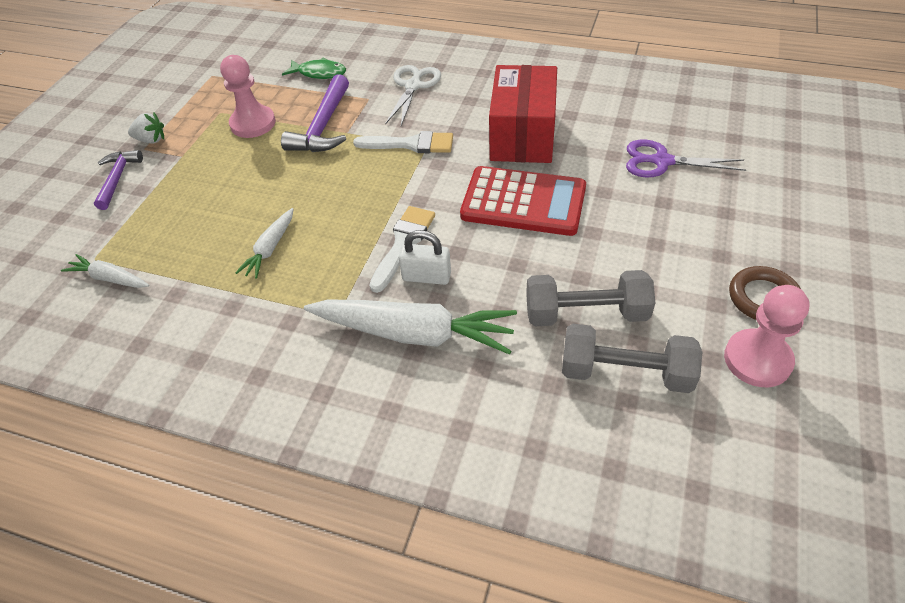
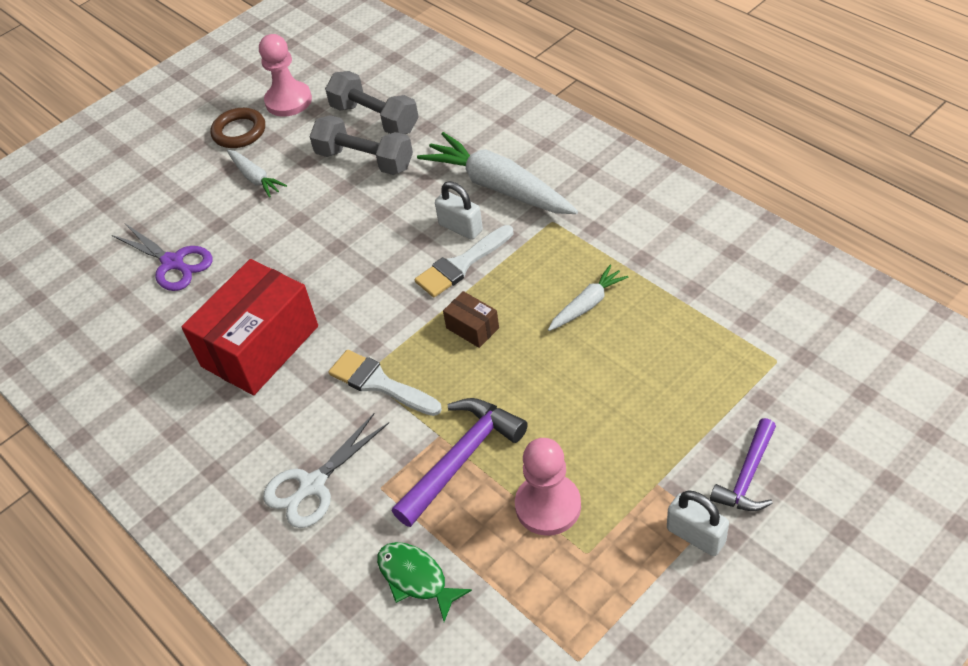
camera: 150 degrees left, 0 degrees up
white carrot [61,254,149,288] -> white carrot moved to [227,150,287,198]
white strawberry [128,113,164,144] -> white padlock [667,490,729,556]
red calculator [460,166,586,236] -> none
none -> brown box [443,291,499,348]

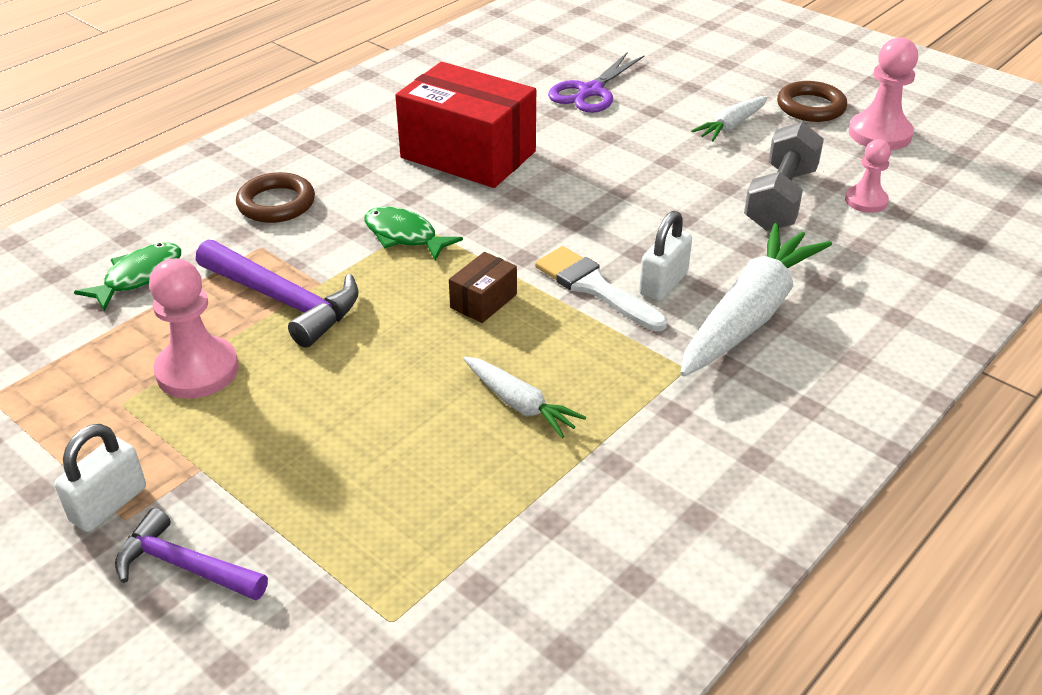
camera: 80 degrees right, 10 degrees down
white scissors [263,413,389,528] -> brown ring [236,172,315,223]
grey dumbbell [325,71,419,134] -> pink pawn [845,139,891,213]
white brush [328,350,442,416] -> green fish [364,206,463,261]

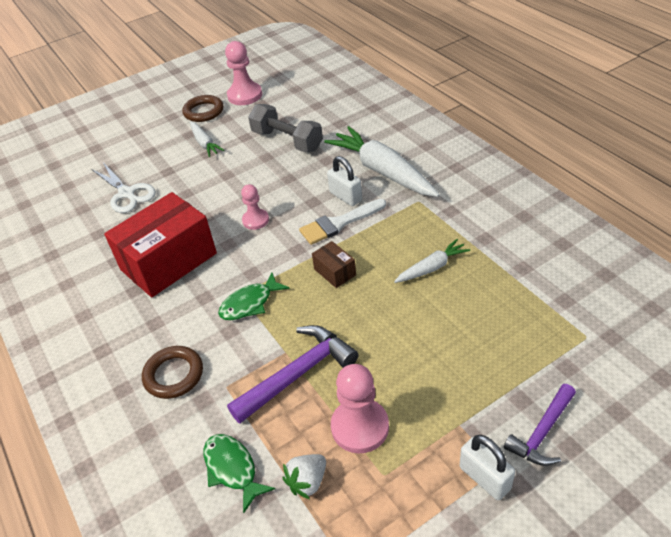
camera: 70 degrees left, 5 degrees up
purple scissors [548,52,645,113] -> white scissors [91,163,156,213]
pink pawn [845,139,891,213] -> pink pawn moved to [241,184,269,230]
none -> white strawberry [282,454,326,499]

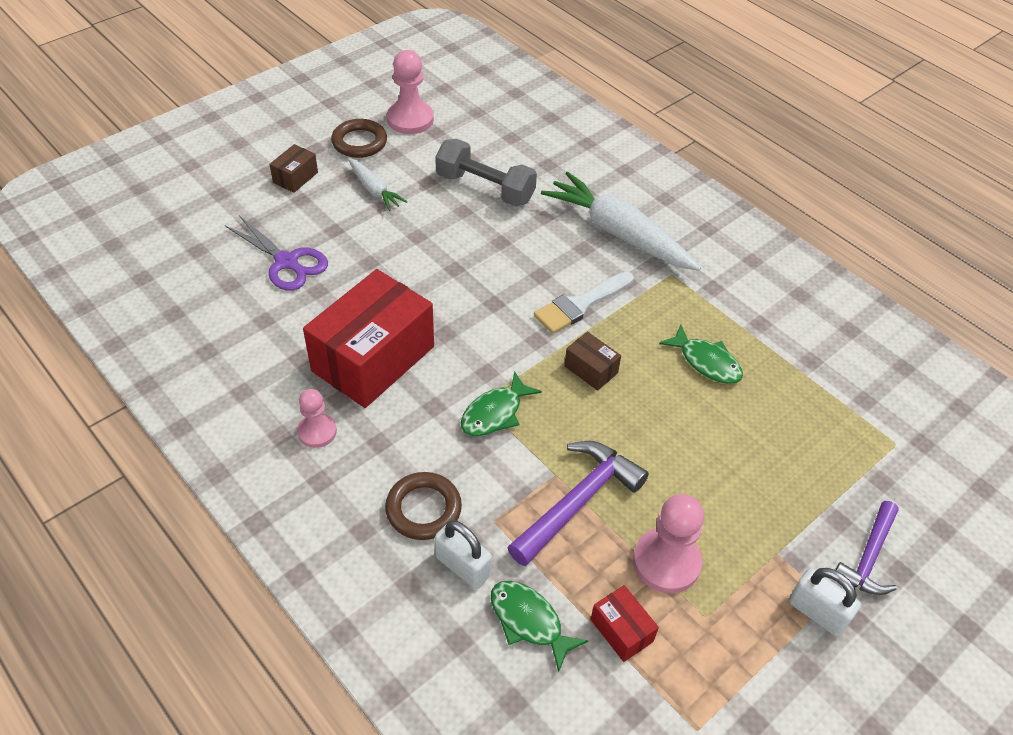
camera: 15 degrees left, 5 degrees up
white scissors [91,163,156,213] -> purple scissors [225,215,328,291]
pink pawn [241,184,269,230] -> pink pawn moved to [297,389,337,448]
white strawberry [282,454,326,499] -> red box [591,585,659,662]
white padlock [327,156,362,206] -> white padlock moved to [435,520,492,589]
white carrot [394,239,470,283] -> green fish [659,325,743,384]
none -> brown box [269,144,318,193]

